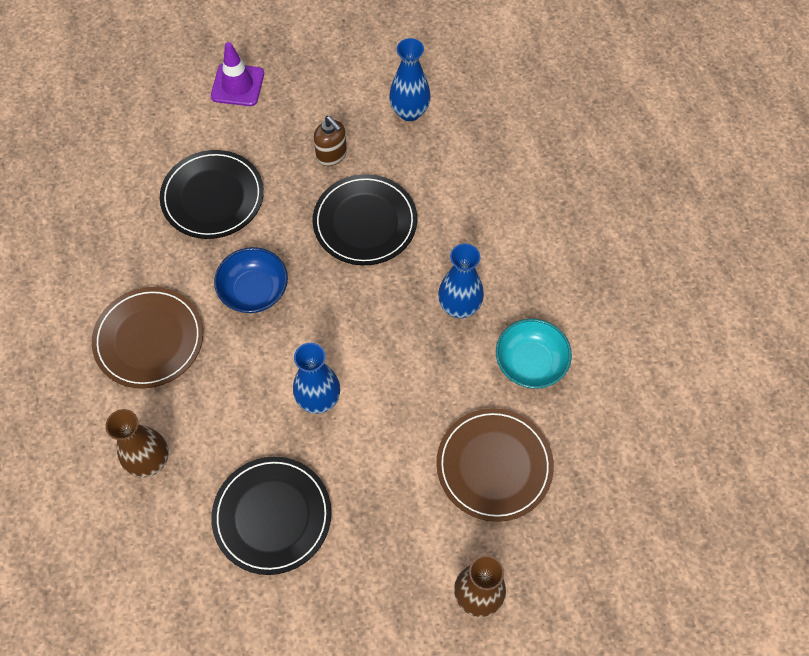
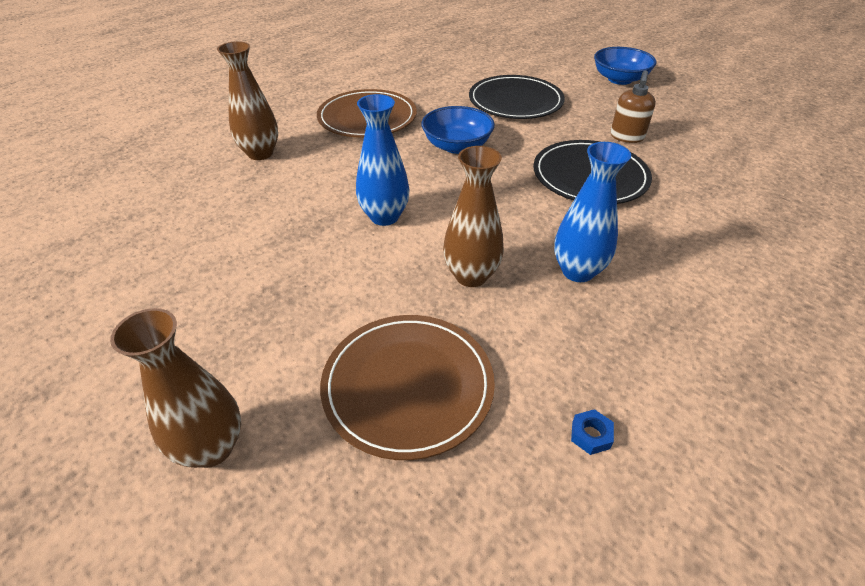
camera: 60 degrees right, 20 degrees down
purple traffic cone [211,42,264,106] -> blue bowl [594,47,657,85]
black plate [211,457,332,575] -> none
blue vase [389,38,431,121] -> none
turquoise bowl [496,319,572,389] -> none
none -> brown vase [443,146,504,287]
none -> blue nut [571,409,614,455]

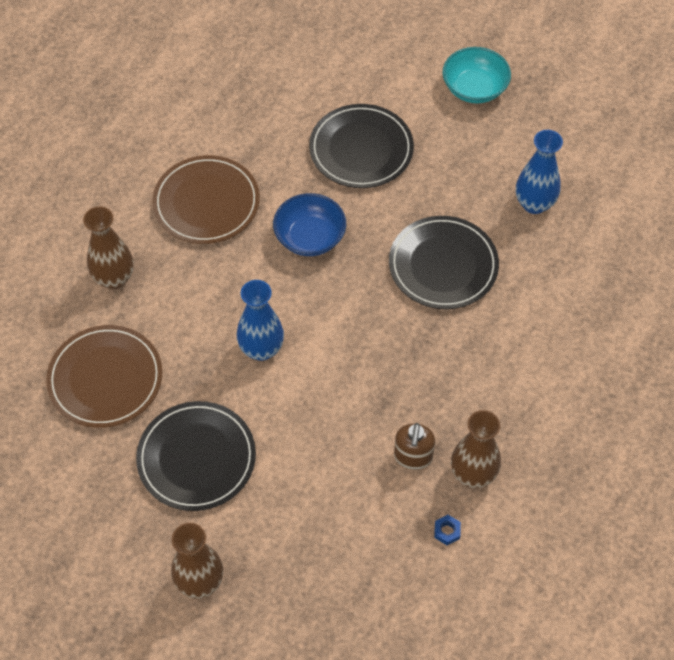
camera: 10 degrees left, 15 degrees up
brown plate [320,315,495,460] -> brown plate moved to [46,325,162,428]
brown vase [443,146,504,287] -> brown vase moved to [451,410,501,488]
blue vase [554,142,631,282] -> blue vase moved to [516,130,563,214]
blue bowl [594,47,657,85] -> turquoise bowl [443,47,511,104]
brown soap dispenser [611,70,656,143] -> brown soap dispenser moved to [394,423,435,470]
none -> black plate [136,401,256,511]

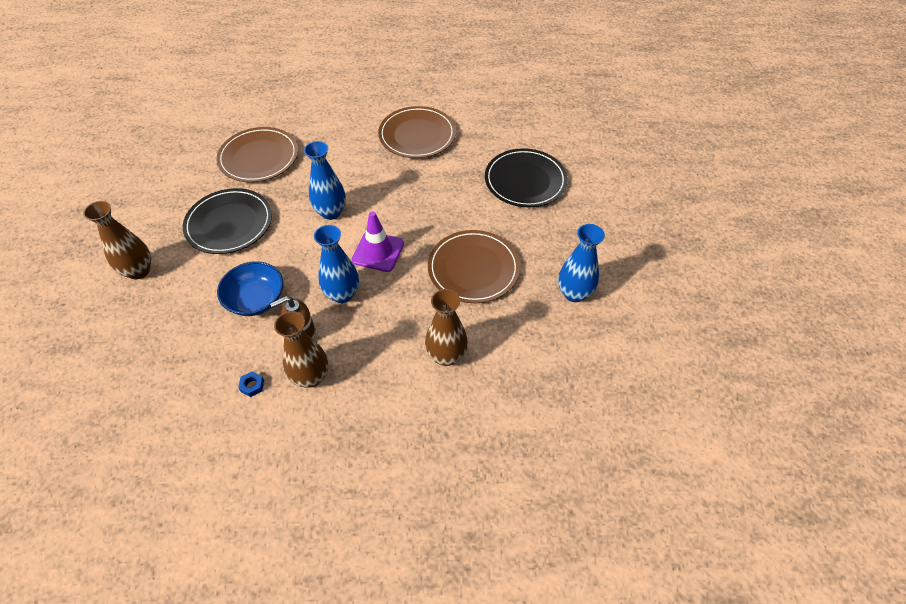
camera: 55 degrees right, 5 degrees down
brown vase [83,206,134,289] -> brown vase moved to [425,289,468,366]
blue bowl [273,193,346,256] -> blue bowl moved to [217,261,283,316]
black plate [389,216,499,309] -> brown plate [428,230,520,303]
turquoise bowl [443,47,511,104] -> none
none -> blue vase [314,225,359,303]
none -> purple traffic cone [352,212,404,272]

